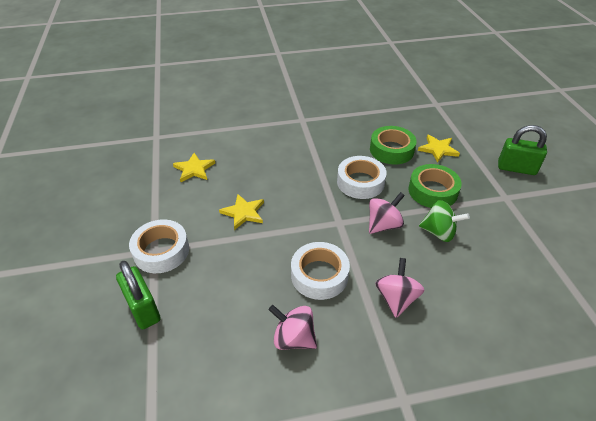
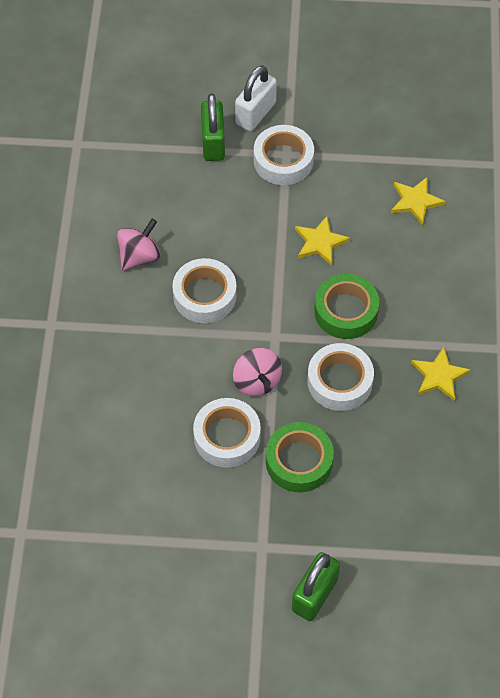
camera: 105 degrees right, 15 degrees up
green padlock [116,261,161,329] -> green padlock turned 75 degrees counterclockwise [201,93,225,161]
green tape [370,126,417,165] -> green tape moved to [314,274,379,339]
pink spinning top [375,258,425,318] -> none
yellow star [418,135,460,163] -> yellow star moved to [411,347,471,401]
green spinning top [419,200,470,242] -> white tape [193,398,261,468]
none -> white padlock [235,65,277,131]

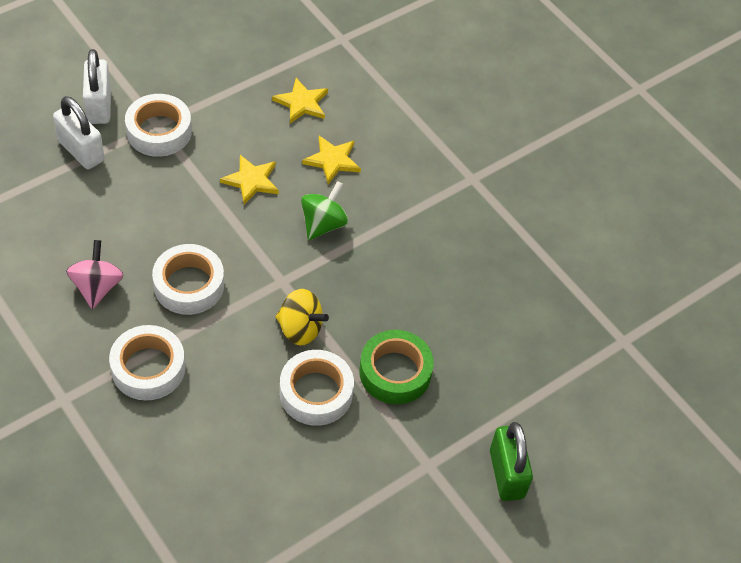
camera: 45 degrees left, 5 degrees down
green padlock [201,93,225,161] -> white padlock [53,96,105,170]
pink spinning top [233,348,282,396] -> yellow spinning top [276,289,329,345]
white tape [307,343,374,411] -> white tape moved to [109,325,185,401]
green tape [314,274,379,339] -> green spinning top [301,181,349,240]
yellow star [411,347,471,401] -> yellow star moved to [302,136,361,184]

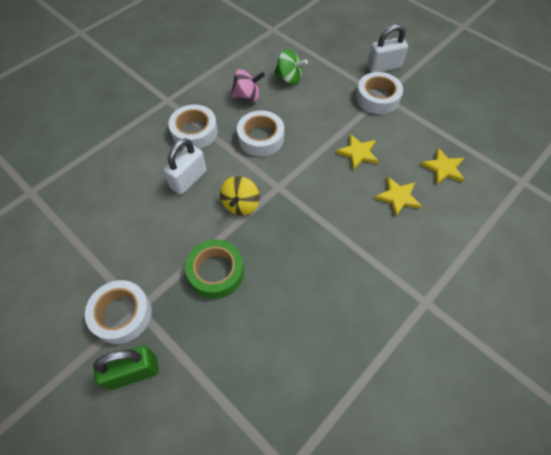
camera: 85 degrees right, 5 degrees up
white padlock [53,96,105,170] -> white padlock moved to [163,138,207,195]
white tape [280,350,354,426] -> white tape moved to [85,280,152,344]
green spinning top [301,181,349,240] -> green spinning top moved to [274,49,308,85]

